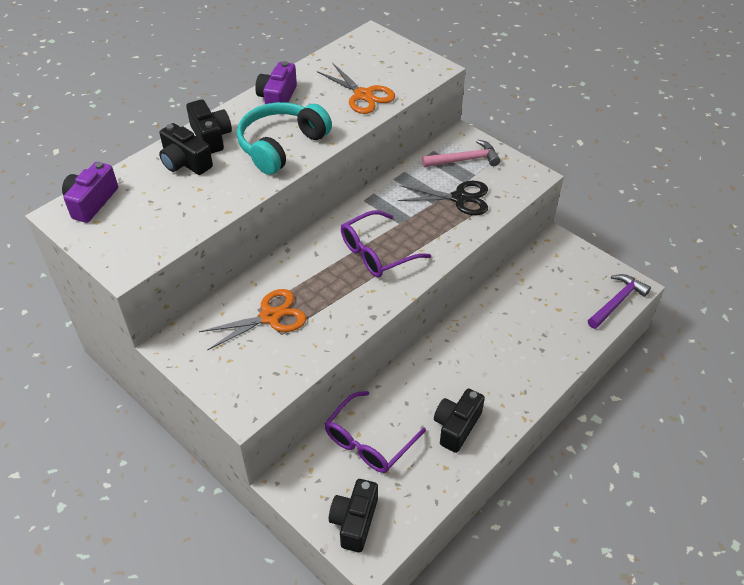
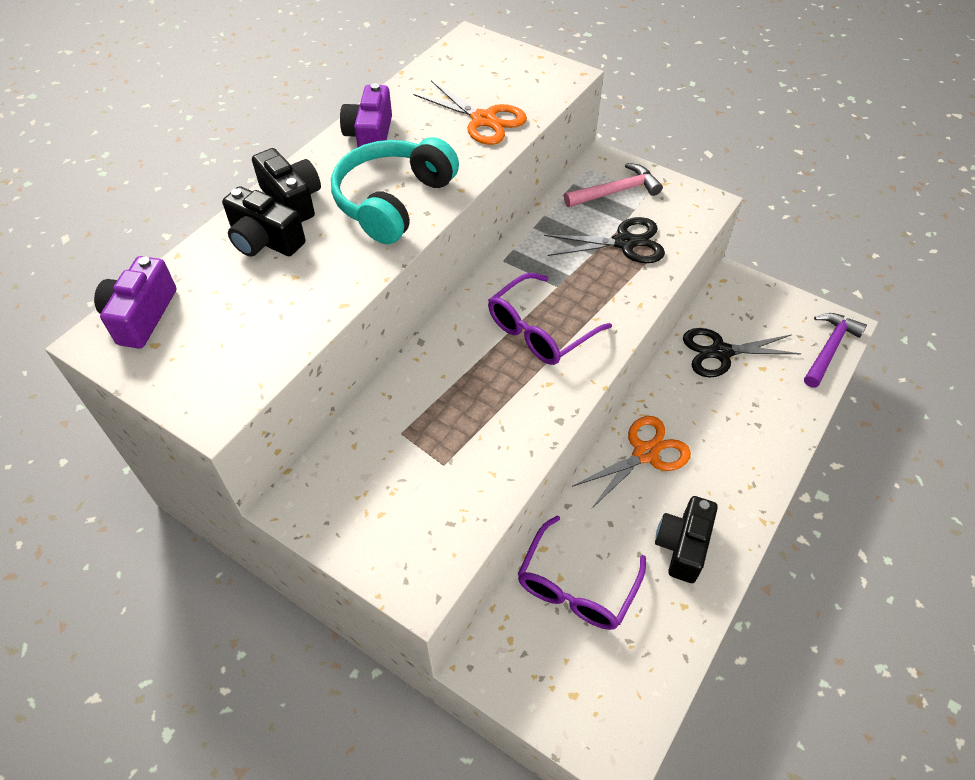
camera: 10 degrees left, 5 degrees up
orange scissors [199,289,306,350] -> orange scissors moved to [572,416,691,508]
black camera [329,479,378,553] -> none
none -> black scissors [683,328,802,377]

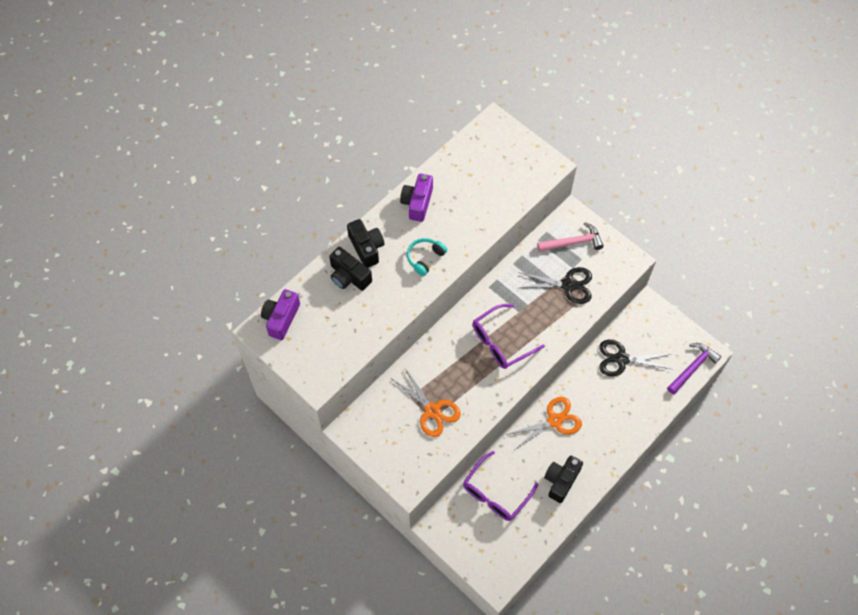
camera: 10 degrees right, 10 degrees up
turquoise headphones [331,137,459,244] -> turquoise headphones [407,238,447,276], size x0.53
orange scissors [413,80,527,145] -> orange scissors moved to [392,368,461,437]

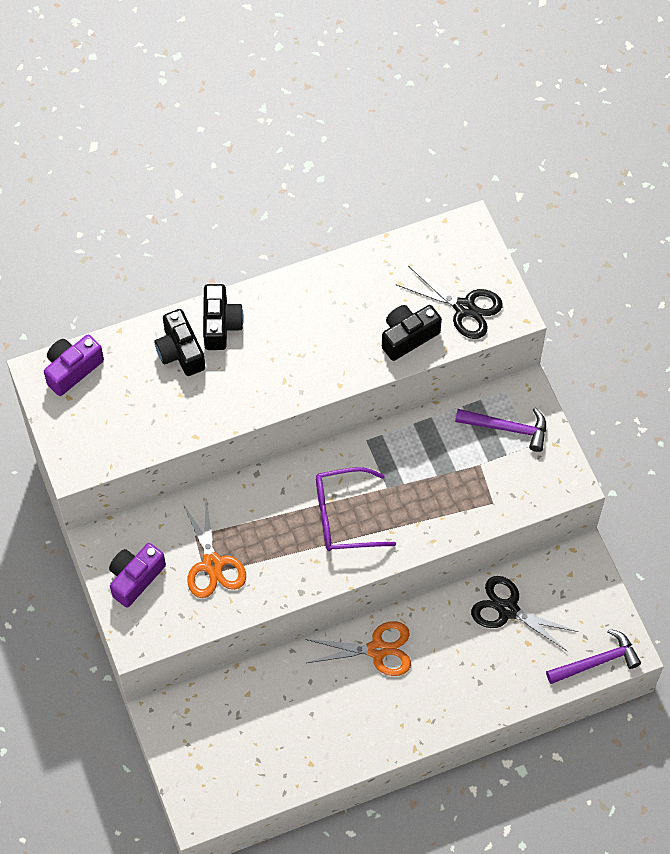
camera: 25 degrees right, 0 degrees up
purple camera [400,173,433,222] -> purple camera moved to [109,543,166,608]
turquoise headphones [407,238,447,276] -> none
purple glasses [463,451,538,521] -> none
black scissors [518,267,592,304] -> black scissors moved to [396,266,503,339]
pink hammer [537,222,604,252] -> purple hammer [455,408,546,452]
black camera [544,456,583,503] -> black camera moved to [382,305,442,361]

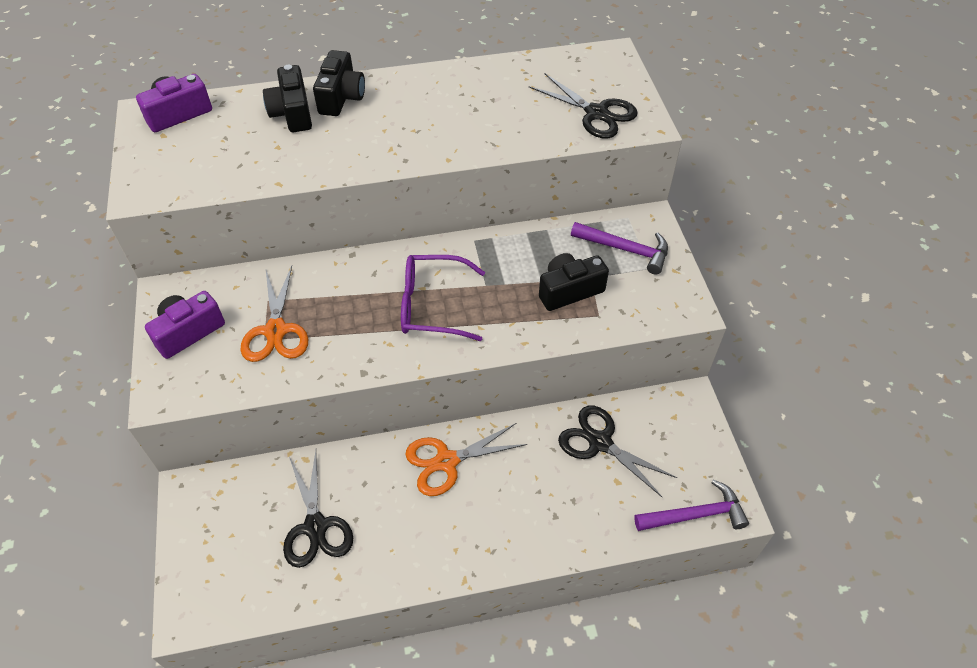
camera: 10 degrees right, 10 degrees down
orange scissors [305,621,411,676] -> orange scissors turned 150 degrees clockwise [405,423,527,496]
black camera [382,305,442,361] -> black camera moved to [539,253,609,311]
none -> black scissors [283,450,353,568]

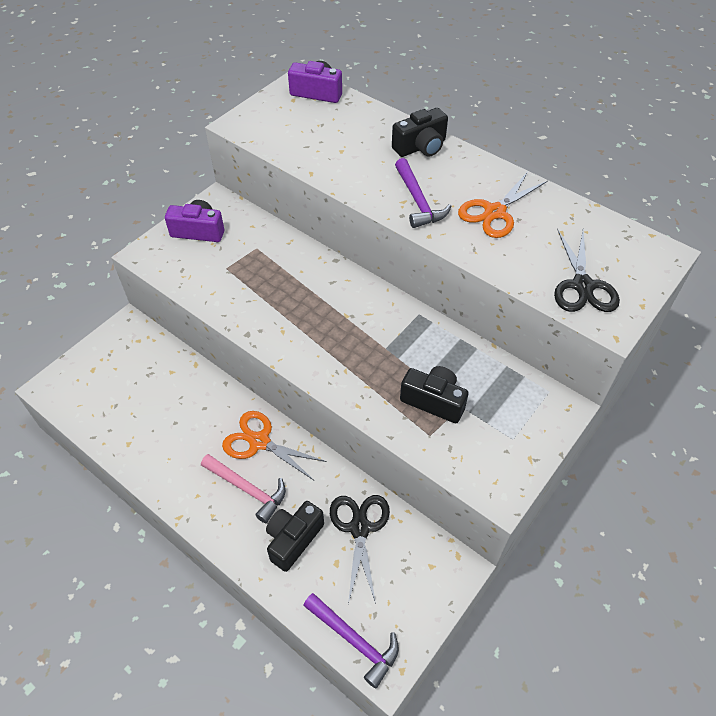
camera: 50 degrees right, 0 degrees up
orange scissors [241,266,308,362] -> orange scissors moved to [458,172,548,238]
black camera [263,65,312,132] -> black camera moved to [266,501,324,572]
black scissors [283,450,353,568] -> none
purple glasses [401,255,485,341] -> none
purple hammer [571,222,668,275] -> purple hammer moved to [395,158,451,228]
none -> pink hammer [201,454,286,523]

